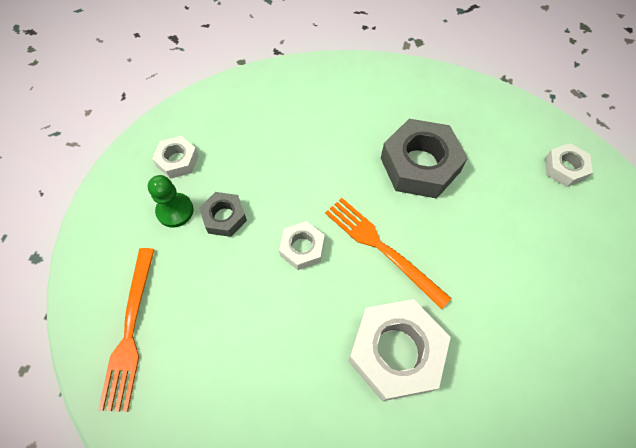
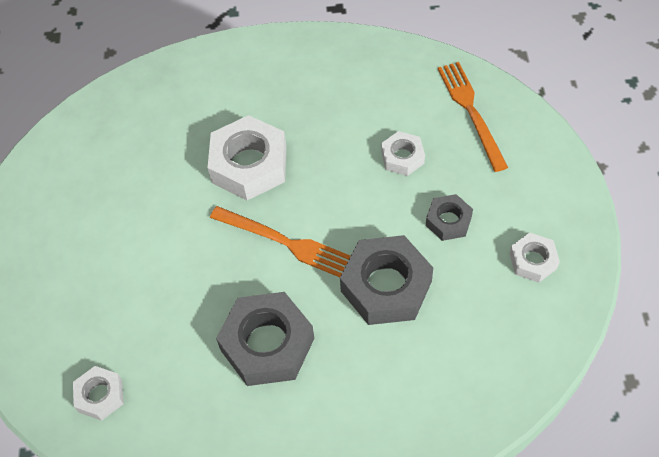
camera: 165 degrees right, 5 degrees down
green pawn [148,175,193,228] -> none
white nut [279,221,325,270] -> white nut moved to [381,131,425,176]
none -> grey nut [340,235,433,325]

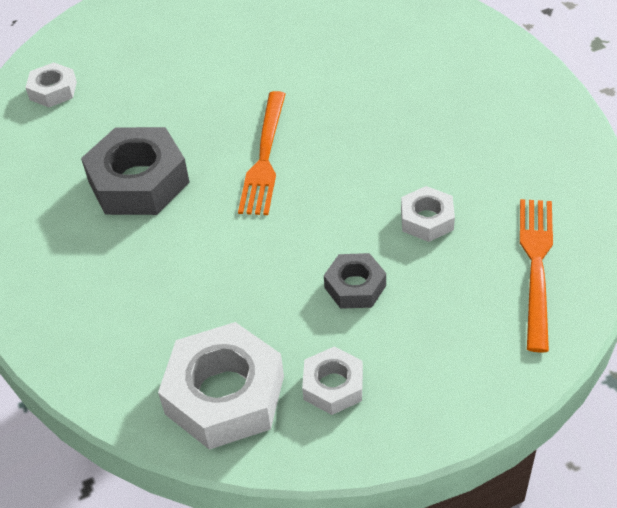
camera: 70 degrees right, 10 degrees down
white nut [207,115,286,200] -> white nut moved to [158,322,284,450]
grey nut [340,235,433,325] -> none
orange fork [438,62,508,172] -> orange fork turned 45 degrees counterclockwise [520,199,553,353]

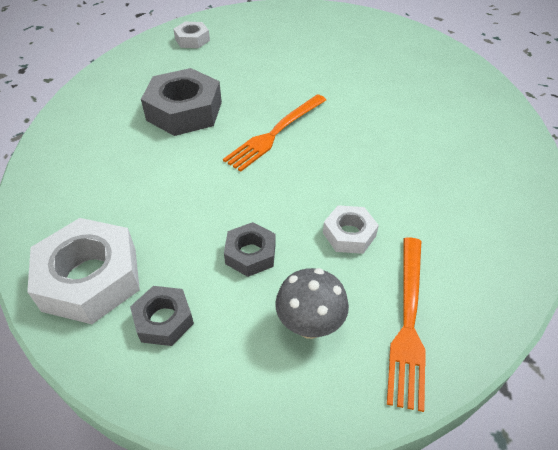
camera: 30 degrees right, 0 degrees up
white nut [302,347,363,415] -> grey nut [130,286,194,346]
orange fork [520,199,553,353] -> orange fork turned 150 degrees clockwise [387,237,426,412]
none -> grey mushroom [275,268,349,339]

